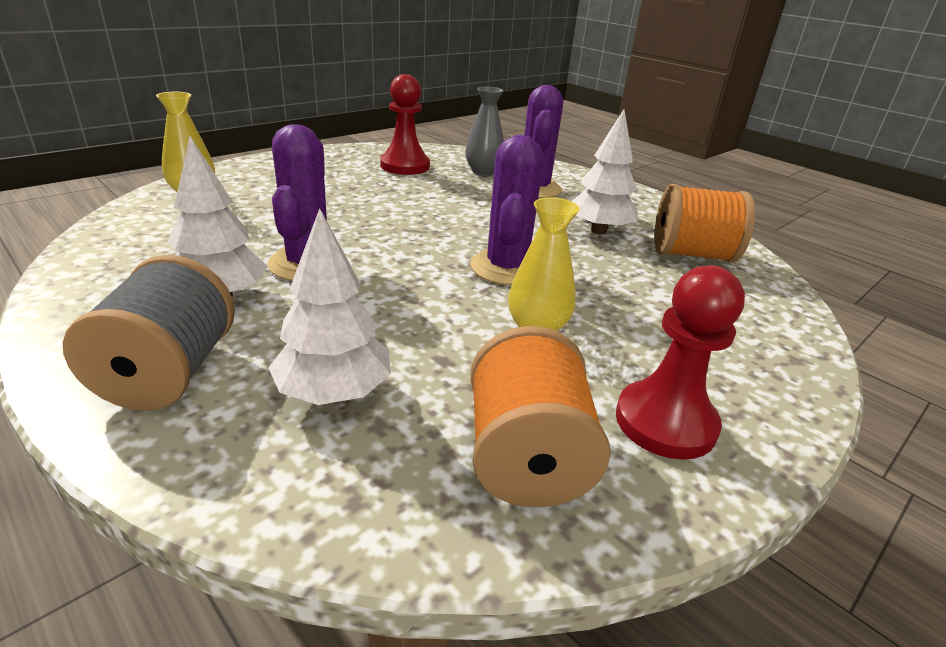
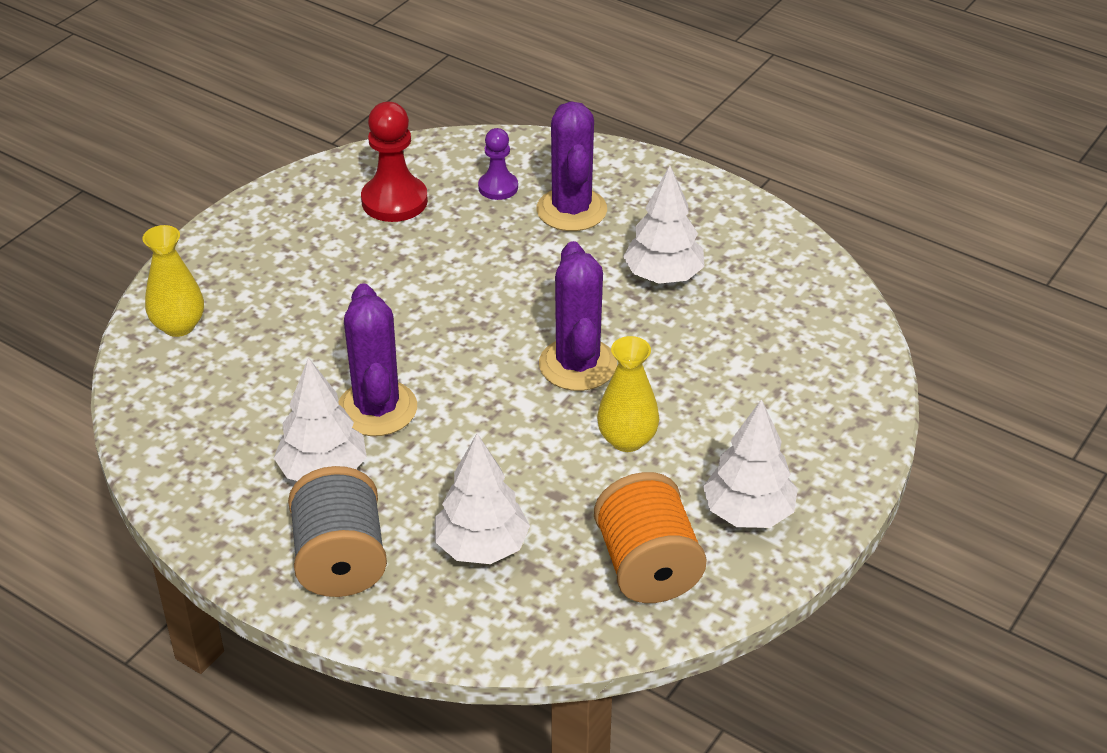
camera: 10 degrees left, 10 degrees up
grey vase [465,87,504,176] -> purple pawn [478,128,518,200]
red pawn [616,265,745,460] -> white tree [703,399,798,528]
orange spool [654,184,755,263] -> none

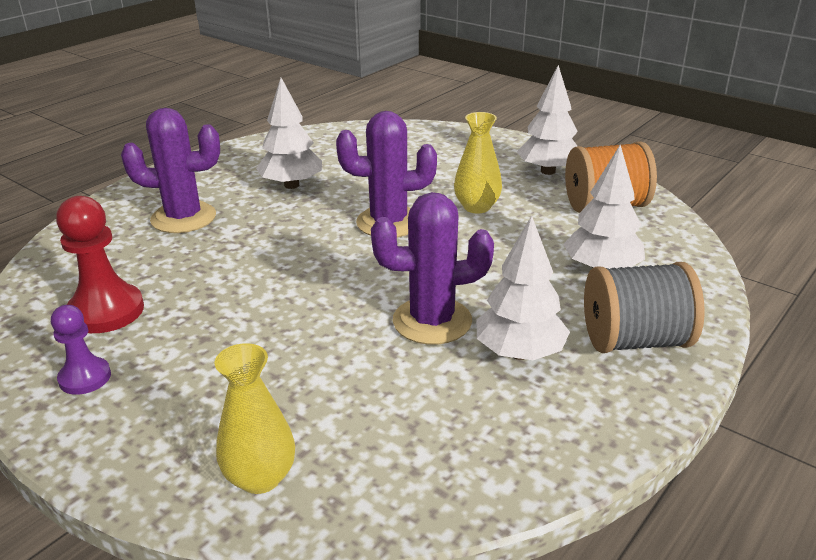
camera: 85 degrees left, 10 degrees down
purple pawn [478,128,518,200] -> purple pawn moved to [51,305,111,395]

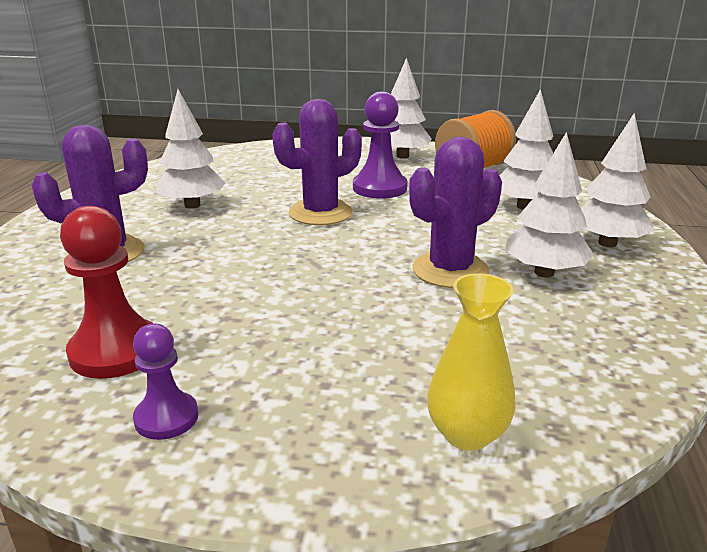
camera: 30 degrees left, 5 degrees down
yellow vase [454,112,502,214] -> purple pawn [353,92,408,199]
grey spool [584,262,705,353] -> white tree [581,113,654,247]

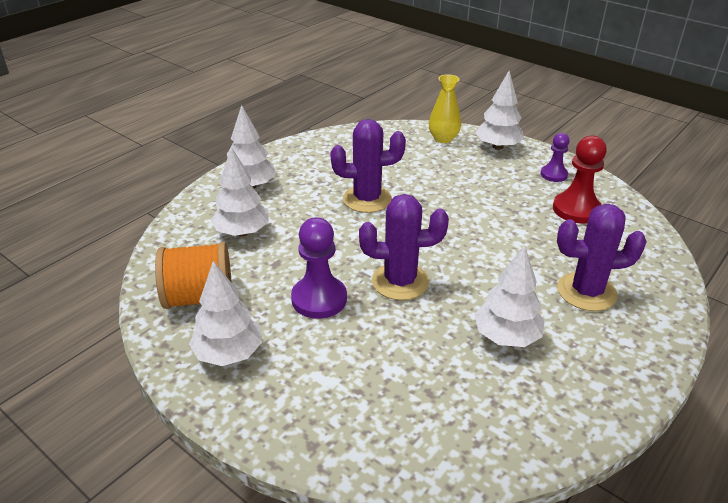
camera: 150 degrees left, 10 degrees up
white tree [505,132,594,277] -> white tree moved to [475,71,524,150]

